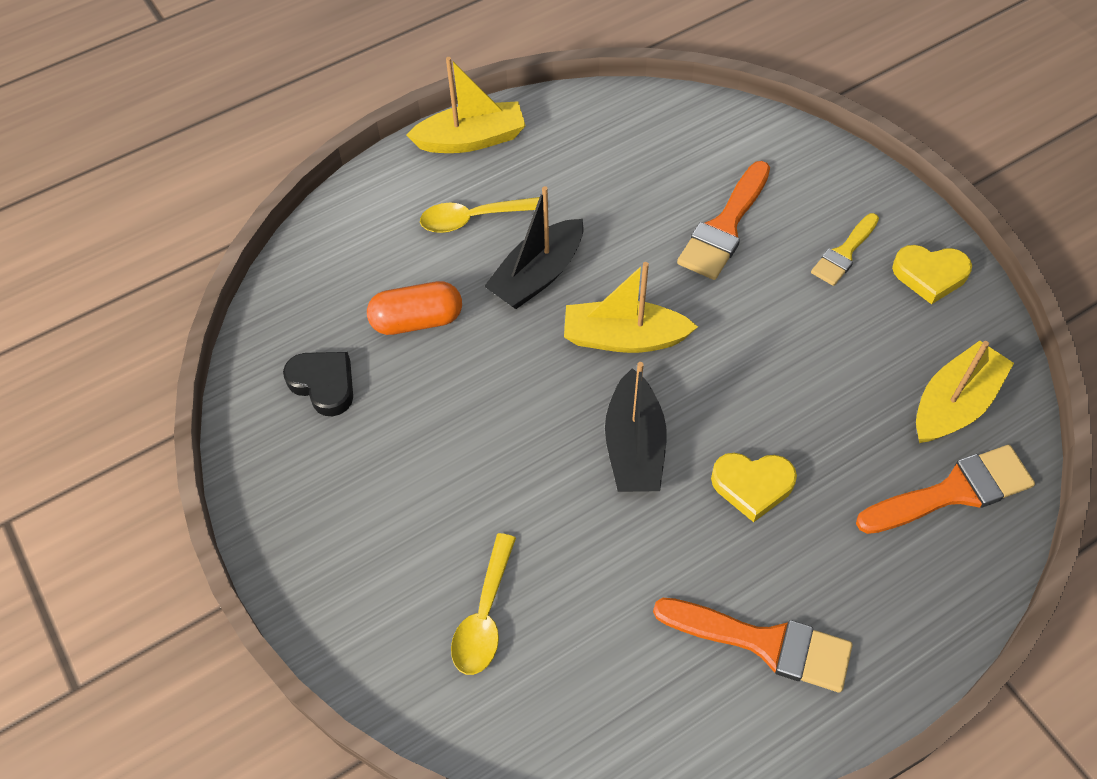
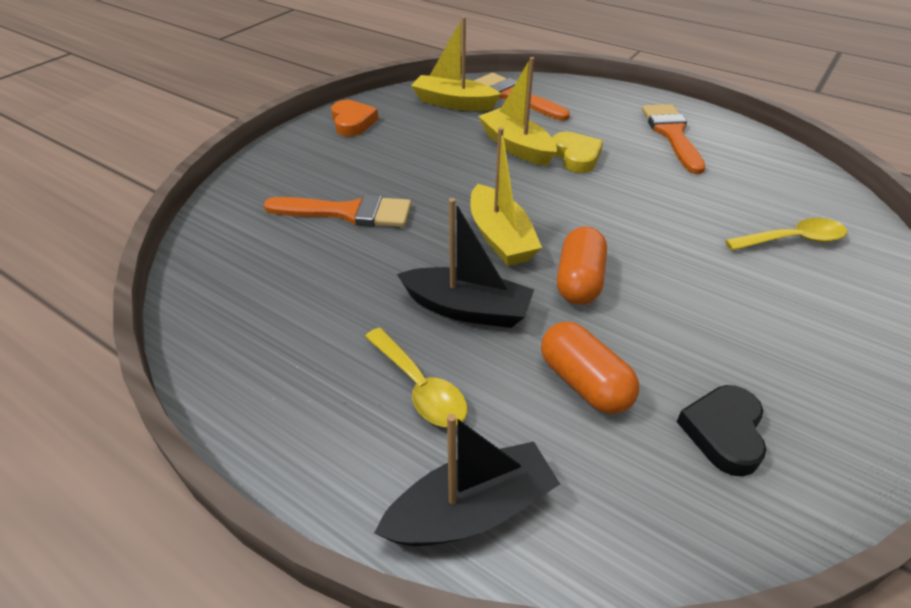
camera: 115 degrees left, 15 degrees down
yellow boat [407,57,526,153] -> yellow boat moved to [478,57,557,166]
black boat [605,362,666,492] -> black boat moved to [374,414,560,546]
yellow brush [811,213,879,286] -> none
yellow heart [892,245,972,304] -> orange heart [331,100,378,137]
none -> orange capsule [557,227,607,305]

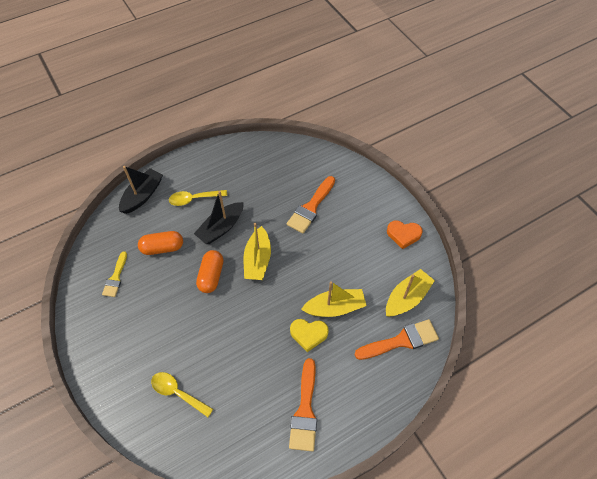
camera: 115 degrees right, 15 degrees up
black boat [374,414,560,546] -> black boat turned 150 degrees counterclockwise [119,166,163,214]
yellow boat [471,127,542,266] -> yellow boat turned 90 degrees counterclockwise [244,223,271,280]
orange capsule [557,227,607,305] -> orange capsule turned 60 degrees clockwise [196,250,224,293]
orange brush [642,104,705,174] -> orange brush turned 75 degrees clockwise [289,358,317,452]
black heart [677,385,766,477] -> yellow brush [102,251,127,297]
yellow spoon [725,218,847,251] -> yellow spoon turned 105 degrees clockwise [151,372,213,417]

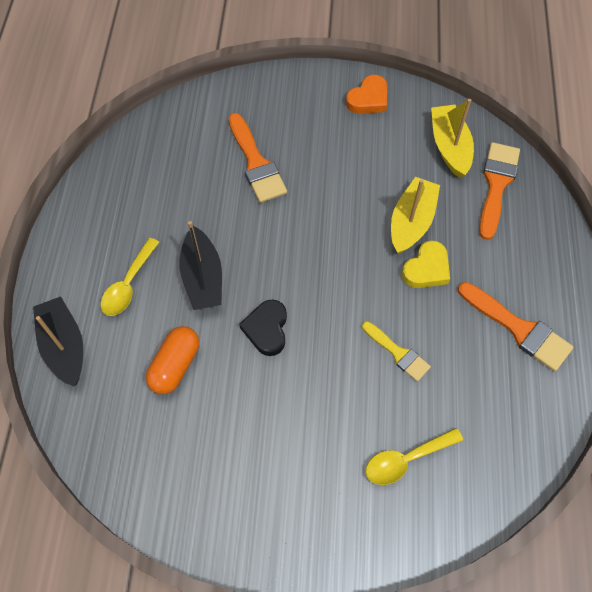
camera: 55 degrees left, 5 degrees up
yellow brush [102,251,127,297] -> yellow brush moved to [362,321,431,382]
orange capsule [196,250,224,293] -> black heart [239,299,287,356]
yellow boat [244,223,271,280] -> none

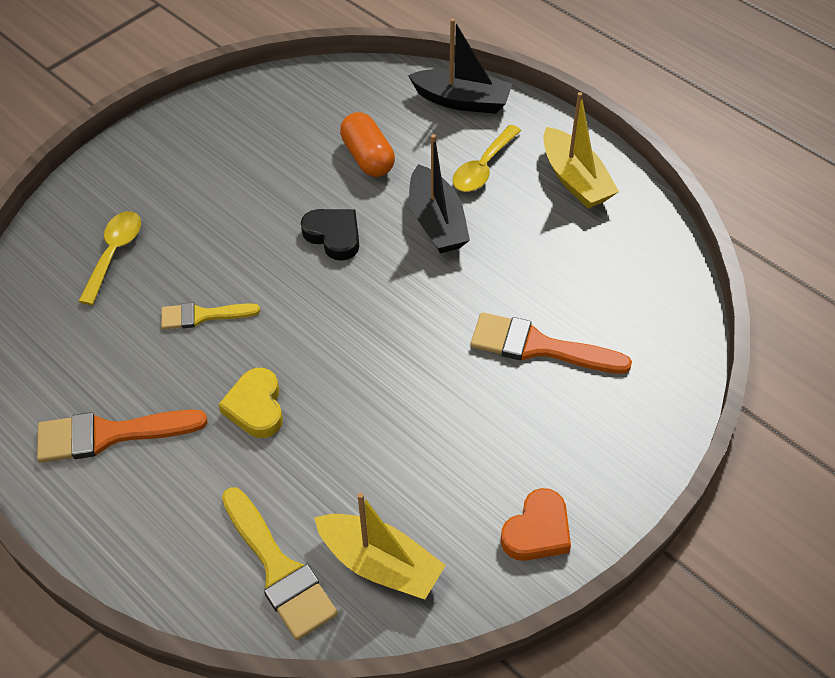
camera: 130 degrees right, 10 degrees down
yellow spoon [100,238,159,316] -> yellow spoon turned 120 degrees counterclockwise [453,125,521,192]
black boat [179,221,222,310] -> black boat turned 135 degrees counterclockwise [409,134,470,253]
orange heart [346,75,387,114] -> orange heart turned 135 degrees counterclockwise [501,488,571,561]
yellow boat [391,177,440,254] -> yellow boat moved to [543,92,619,208]
orange brush [479,142,520,240] -> yellow brush [222,487,338,640]

